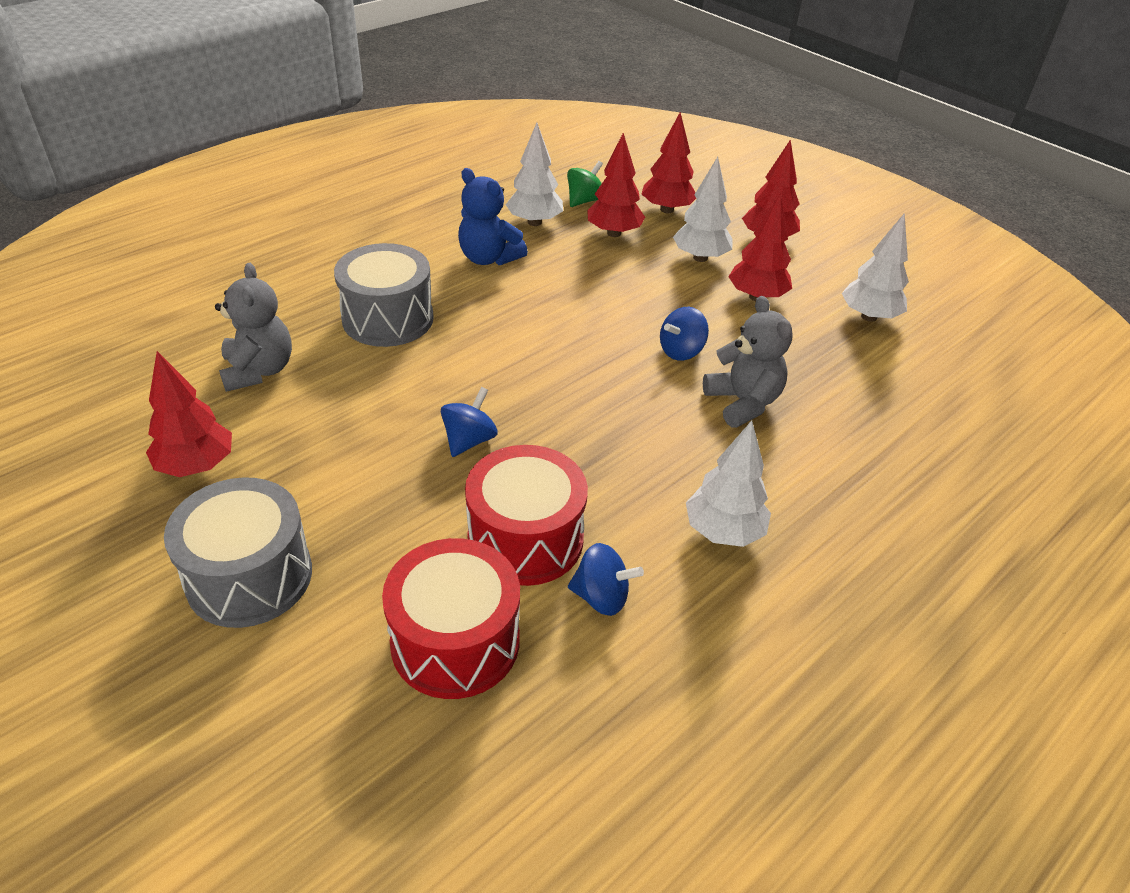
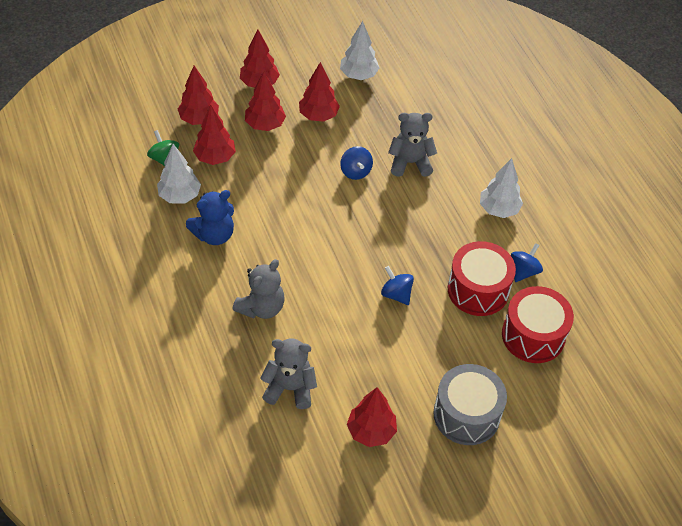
camera: 70 degrees left, 10 degrees up
grey drum [334,243,434,347] -> grey teddy bear [232,259,285,319]
white tree [673,157,733,262] -> red tree [245,71,286,131]

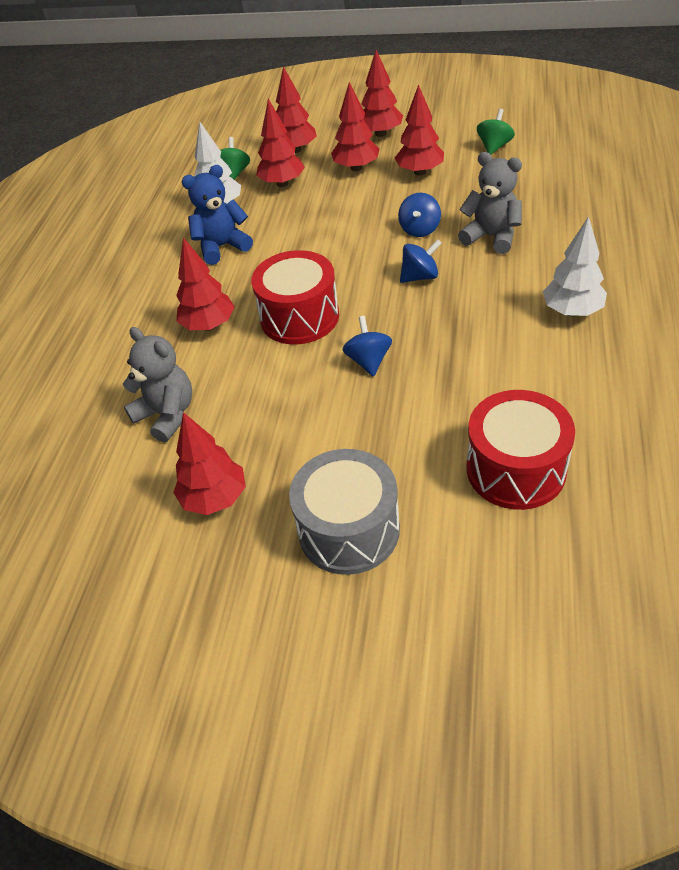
camera: 40 degrees right, 5 degrees down
blue teddy bear [186,190,234,245] -> blue teddy bear turned 150 degrees clockwise [182,165,253,265]
grey teddy bear [232,259,285,319] -> red tree [176,237,235,331]
white tree [340,21,380,80] -> green spinning top [477,109,515,155]
red drum [448,241,516,316] -> red drum moved to [251,250,339,345]
blue spinning top [511,243,543,282] -> blue spinning top moved to [400,239,442,283]

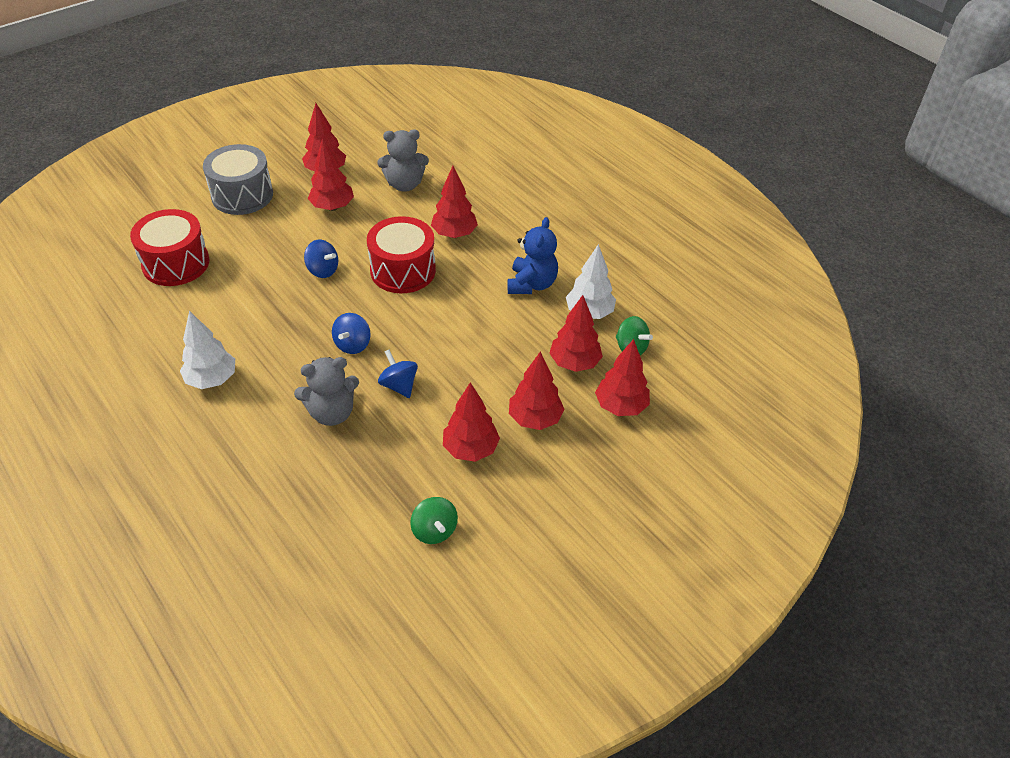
camera: 125 degrees right, 0 degrees up
red tree [361,50,403,137] -> red tree moved to [308,138,354,211]

